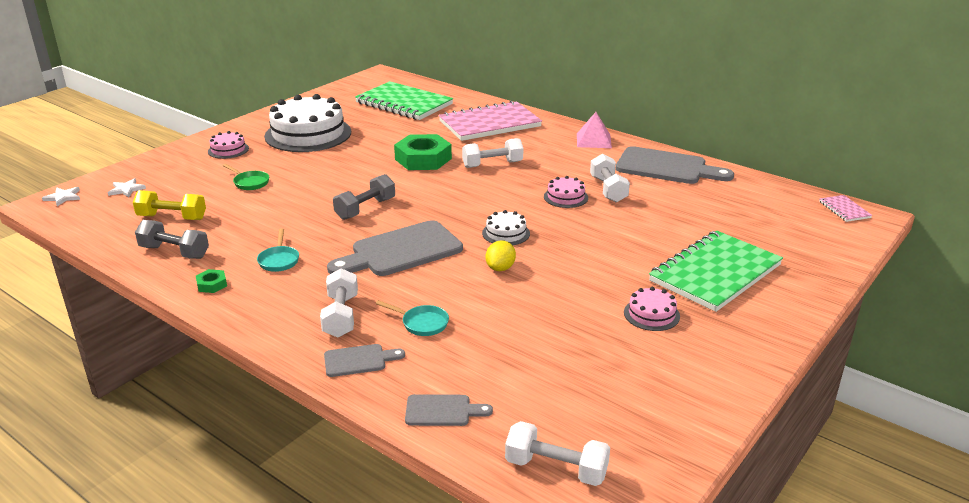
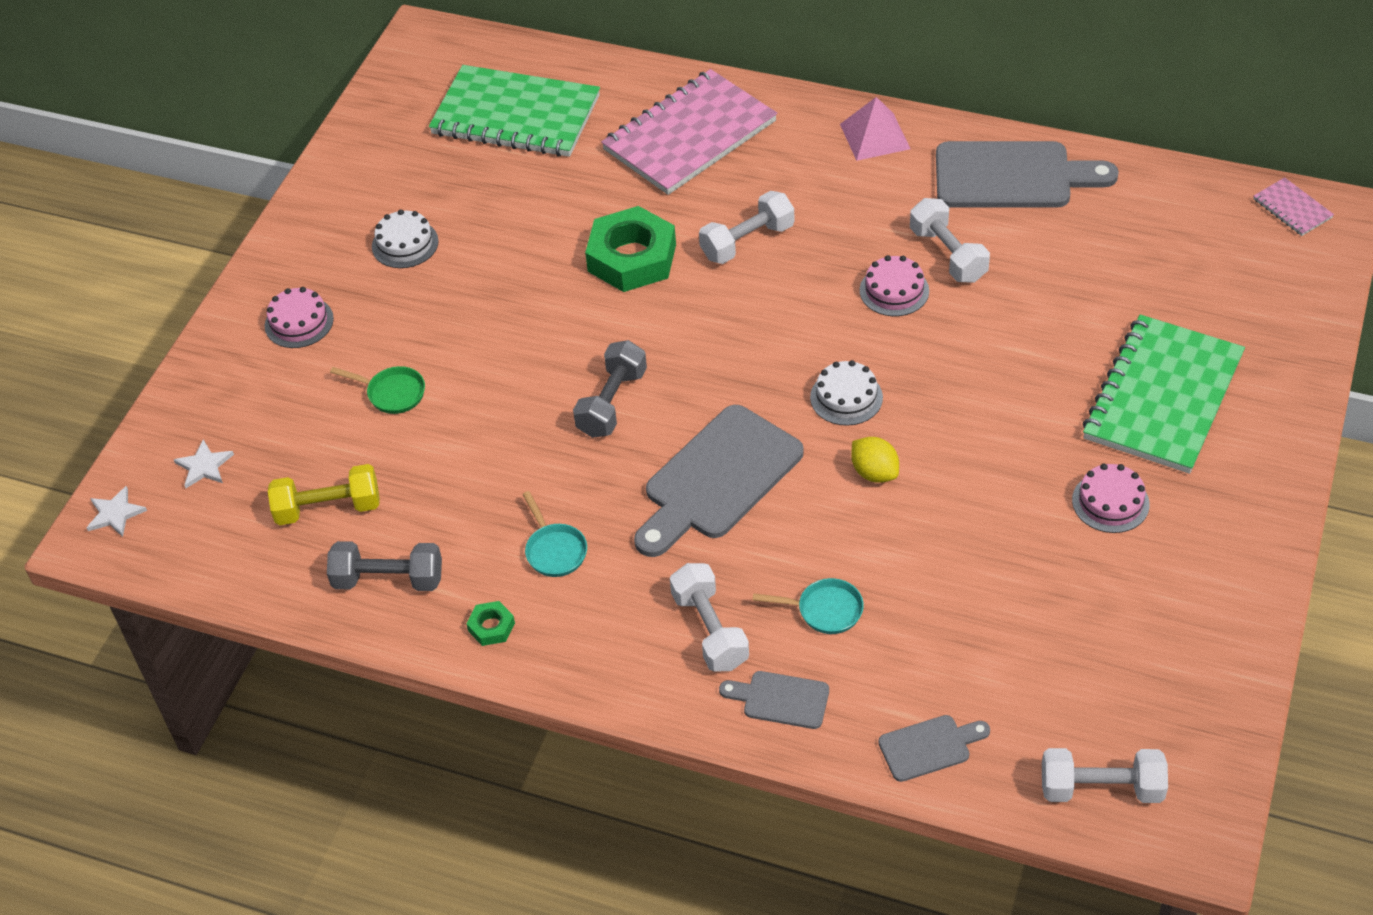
camera: 15 degrees left, 20 degrees up
white cake [264,94,351,152] -> white cake [372,209,439,268], size x0.45
grey cutting board [324,344,405,377] -> grey cutting board turned 135 degrees counterclockwise [719,671,829,729]
yellow lemon [486,240,516,271] -> yellow lemon turned 45 degrees counterclockwise [851,437,899,483]

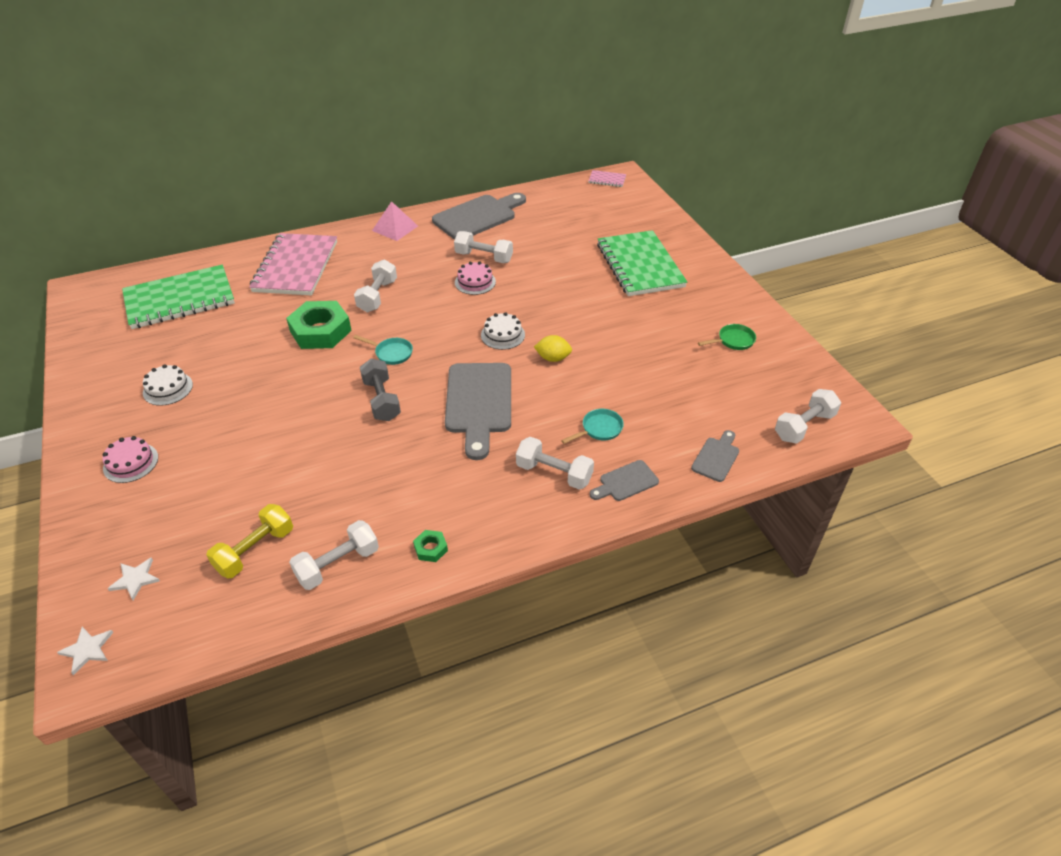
camera: 45 degrees left, 5 degrees down
grey dumbbell [327,541,442,591] -> white dumbbell [289,520,379,590]
green pan [330,366,425,414] -> green pan moved to [698,324,756,350]
turquoise pan [522,491,587,577] -> turquoise pan moved to [353,335,413,365]
pink cake [1072,464,1150,533] -> none

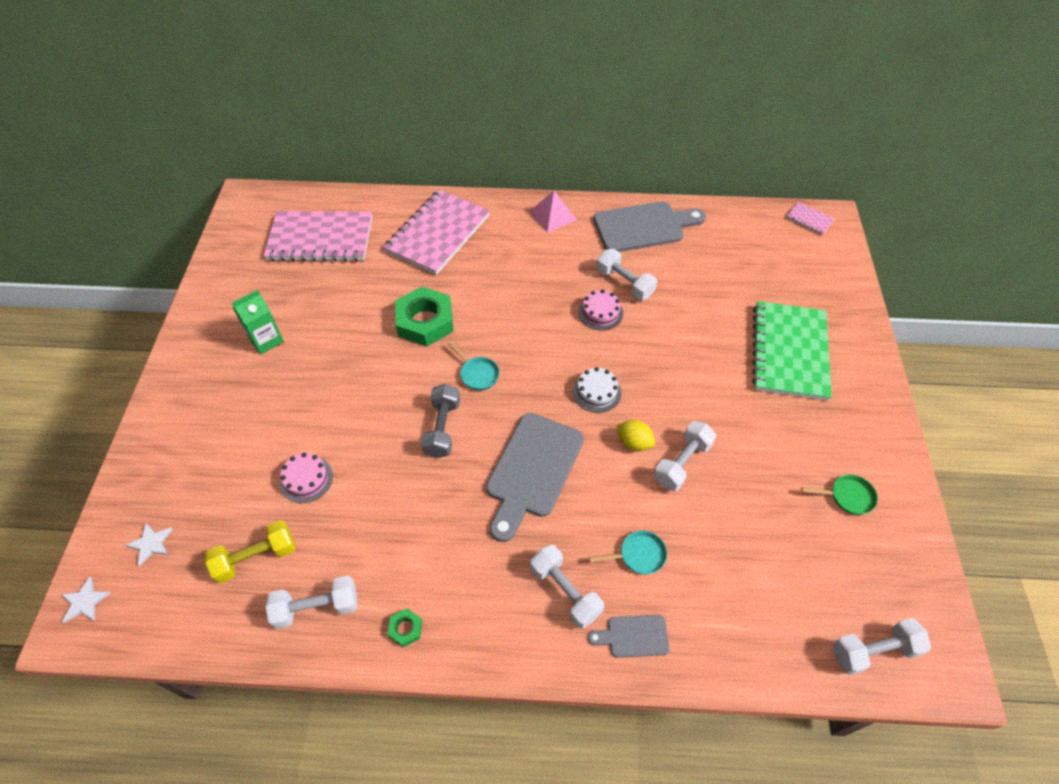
camera: 25 degrees right, 10 degrees up
pink cake [102,436,158,483] -> pink cake moved to [280,453,333,503]
green notebook [122,265,235,329] -> pink notebook [263,211,372,262]
white cake [143,365,193,406] -> green carton [232,290,284,355]
white dumbbell [354,260,397,312] -> white dumbbell moved to [654,421,716,491]
grey cutting board [691,430,739,482] -> none

